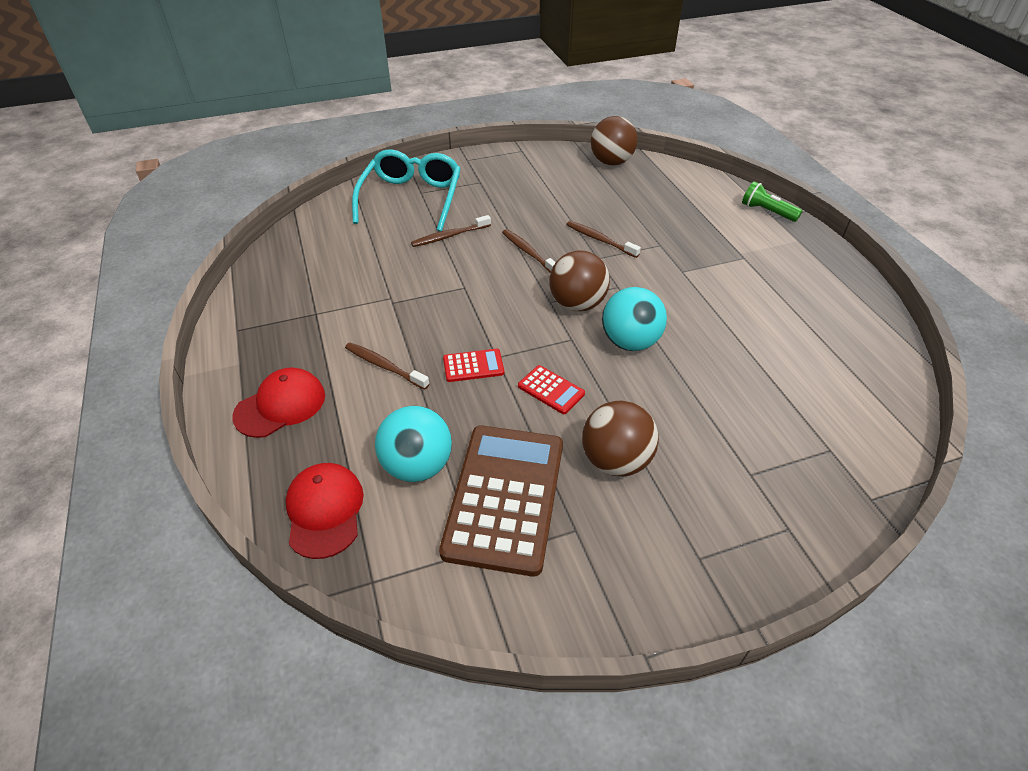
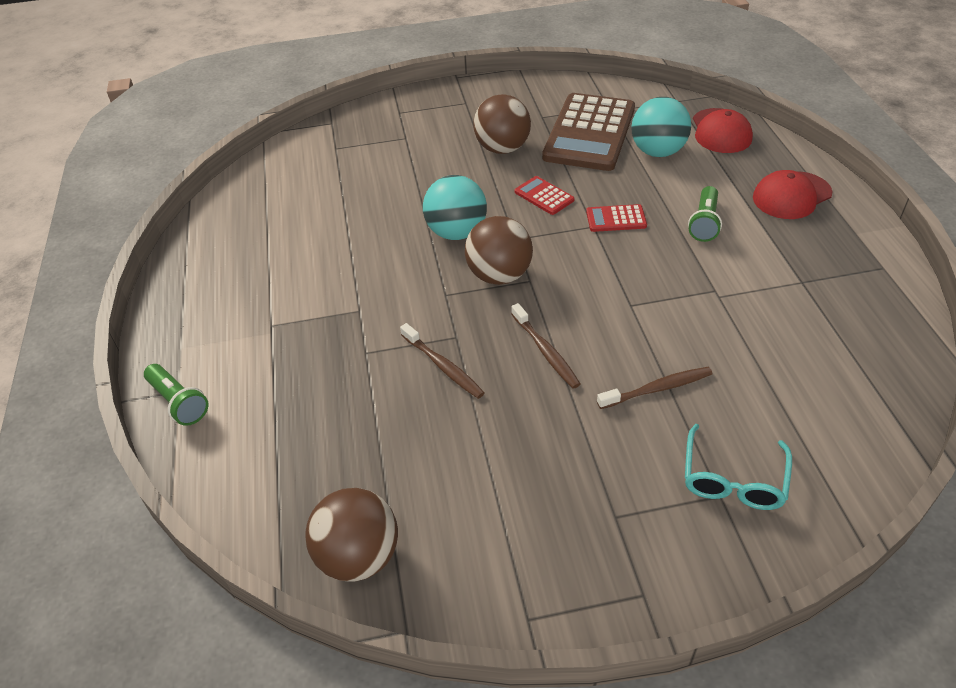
camera: 170 degrees left, 0 degrees up
brown toothbrush [345,343,429,390] -> green flashlight [688,186,722,242]
turquoise glasses [352,149,461,232] -> turquoise glasses [685,424,792,510], size x0.61

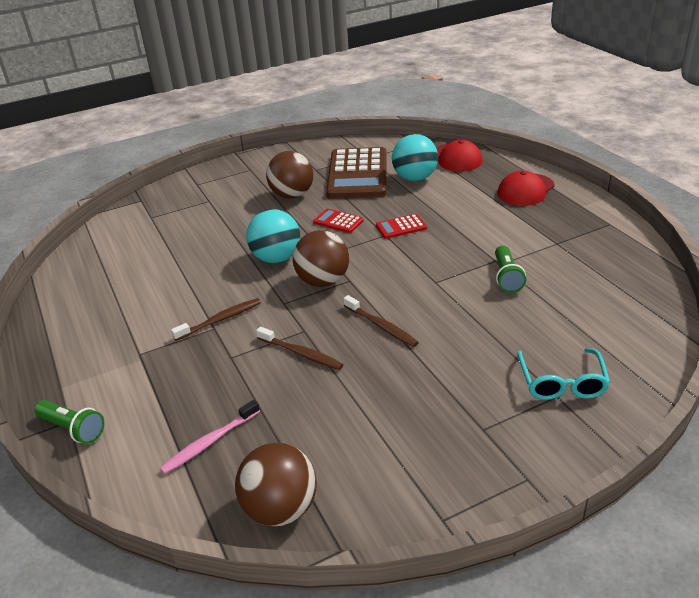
camera: 15 degrees left, 10 degrees down
brown toothbrush [597,367,712,409] -> brown toothbrush moved to [171,298,261,341]
green flashlight [688,186,722,242] -> green flashlight moved to [495,246,526,293]
none -> pink toothbrush [160,400,260,474]

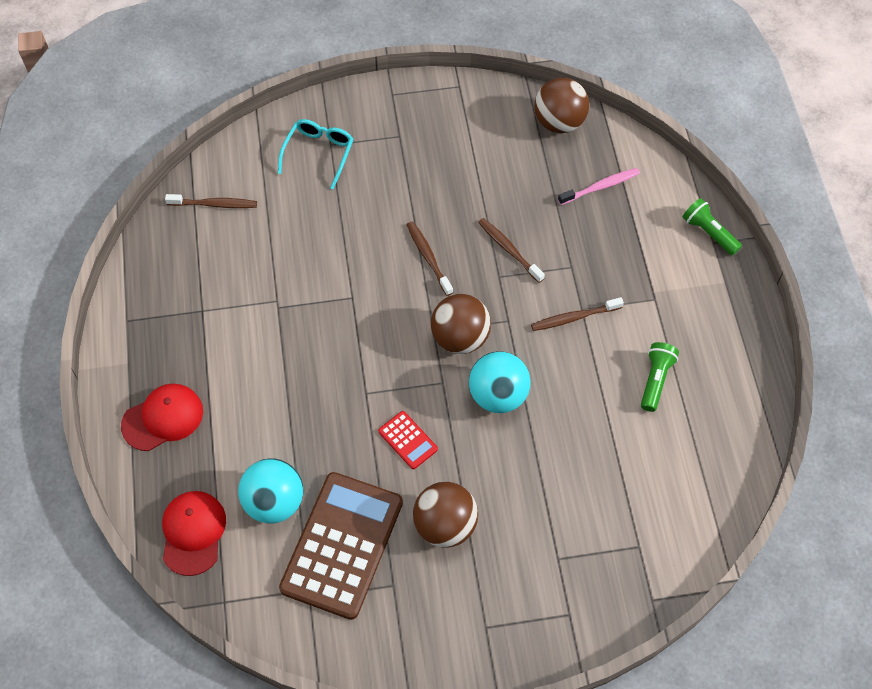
camera: 165 degrees left, 25 degrees up
red calculator [376,214,427,239] -> none
green flashlight [495,246,526,293] -> green flashlight moved to [641,342,679,412]
none -> brown toothbrush [165,194,257,208]

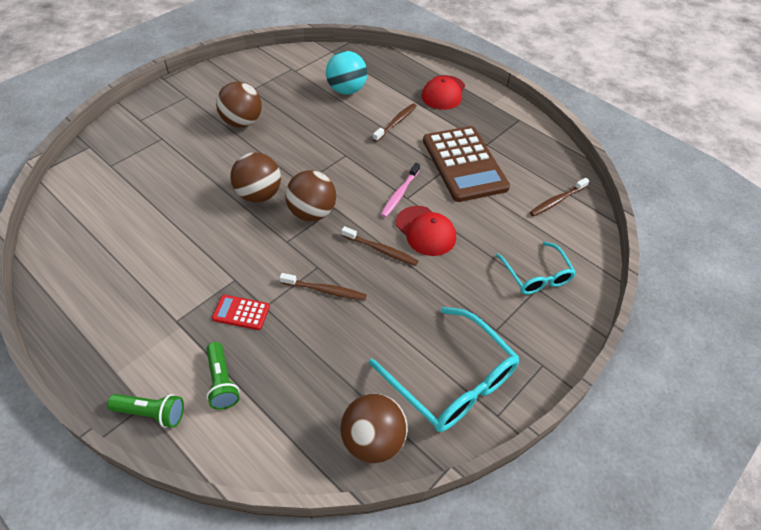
camera: 140 degrees right, 10 degrees down
red cap [162,491,226,576] -> red cap moved to [396,206,456,256]
brown calculator [279,472,403,620] -> brown calculator moved to [423,126,510,202]
red calculator [378,411,438,469] -> red calculator moved to [212,295,270,330]
turquoise ball [469,351,531,413] -> brown ball [230,152,281,202]
brown toothbrush [531,297,624,331] -> brown toothbrush moved to [373,104,417,142]
pink toothbrush [558,168,640,205] -> pink toothbrush moved to [381,163,420,218]
green flashlight [641,342,679,412] -> green flashlight moved to [206,342,240,410]
none -> turquoise glasses [369,307,520,432]

